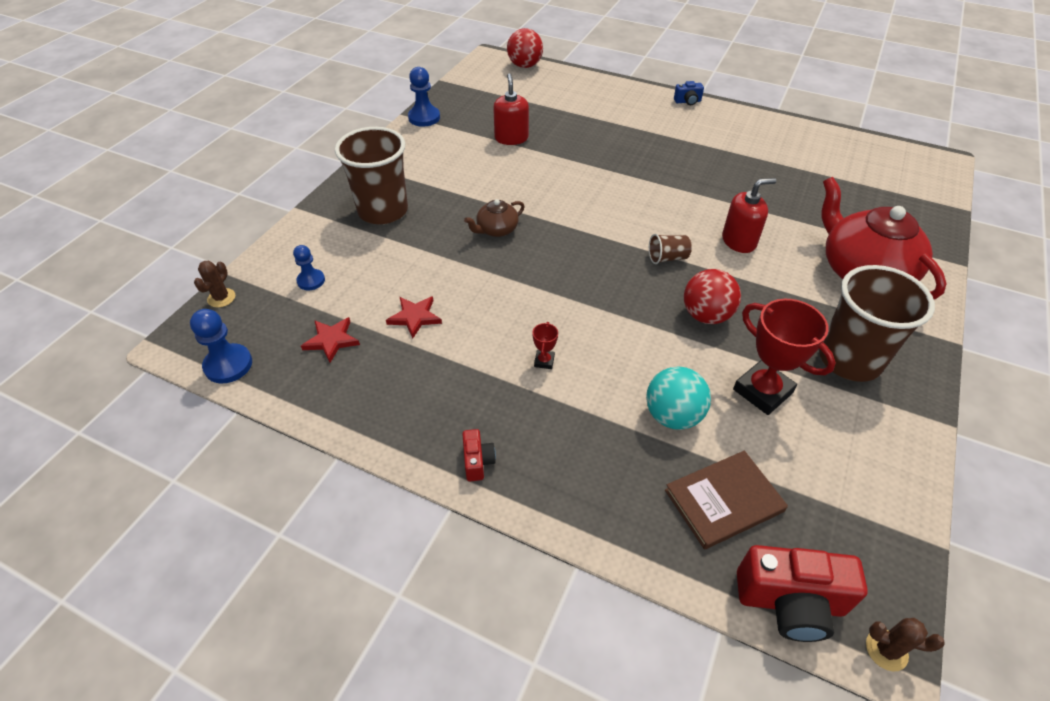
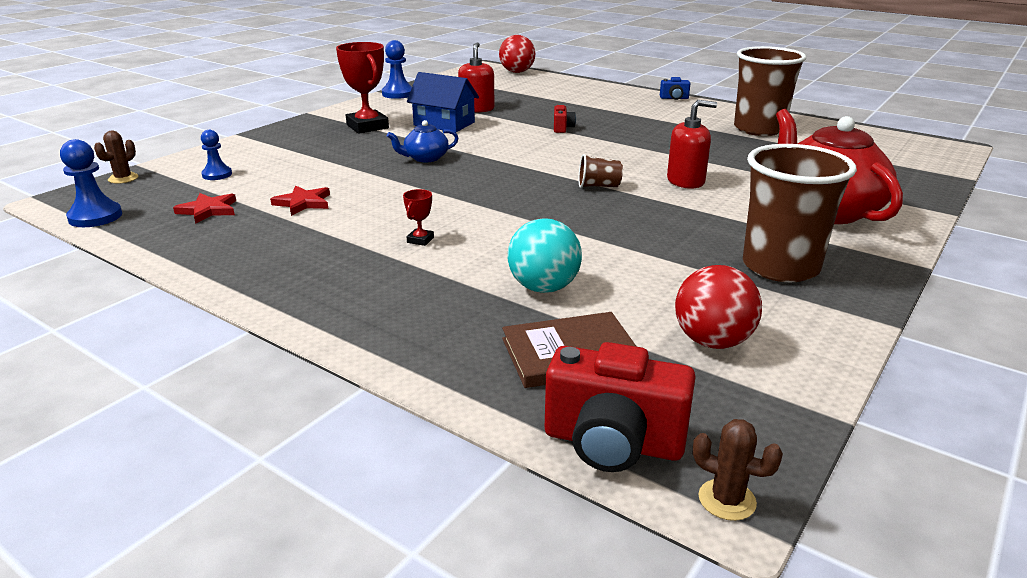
camera: 10 degrees right, 20 degrees down
brown cup [335,127,408,224] -> brown cup moved to [734,46,806,136]
red camera [463,429,496,481] -> red camera moved to [554,105,576,133]
brown teapot [464,199,525,237] -> blue teapot [387,120,458,162]
red ball [684,269,741,324] -> red ball moved to [675,265,762,349]
red trophy [733,299,836,415] -> red trophy moved to [336,42,389,134]
none -> blue house [407,72,479,132]

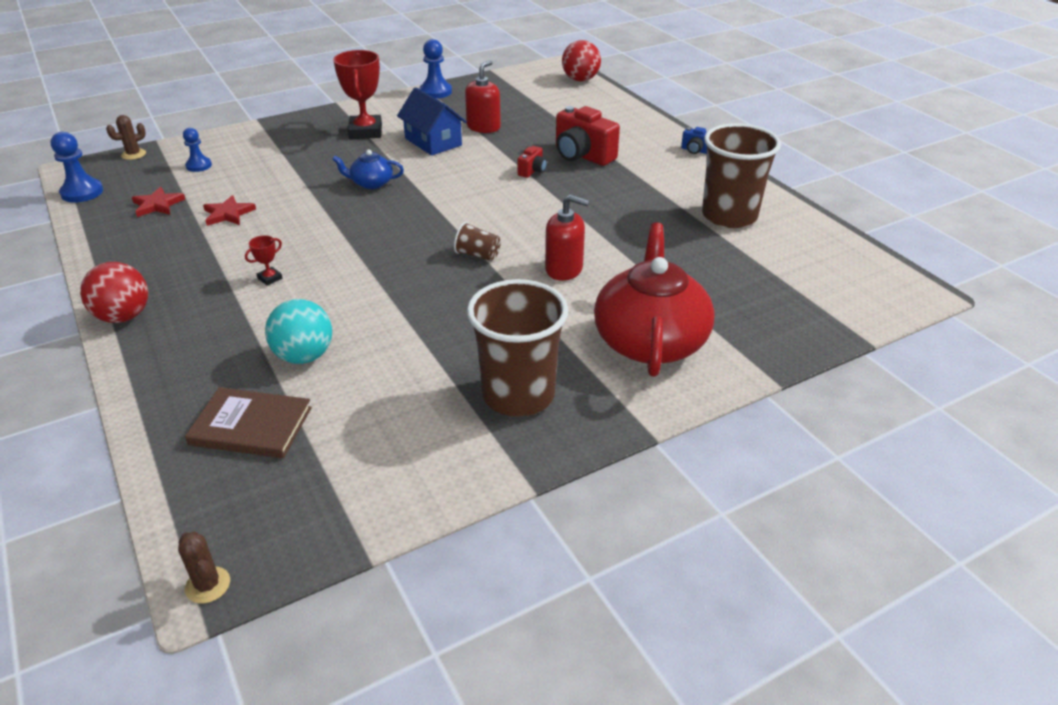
camera: 25 degrees right, 10 degrees up
red camera [545,342,696,472] -> red camera moved to [556,106,620,166]
red ball [675,265,762,349] -> red ball moved to [80,262,148,323]

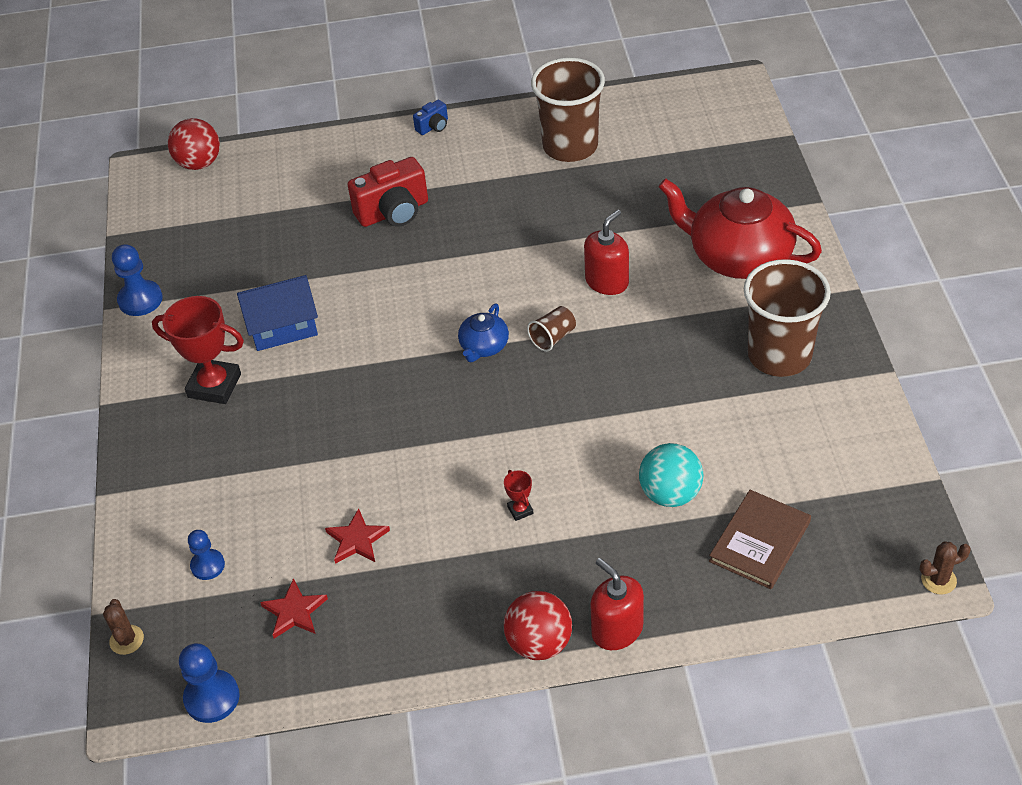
camera: 65 degrees left, 10 degrees up
blue teapot [332,150,404,189] -> blue teapot moved to [458,304,509,362]
red soap dispenser [465,60,501,133] -> red soap dispenser moved to [590,558,644,650]
red camera [518,146,547,178] -> none

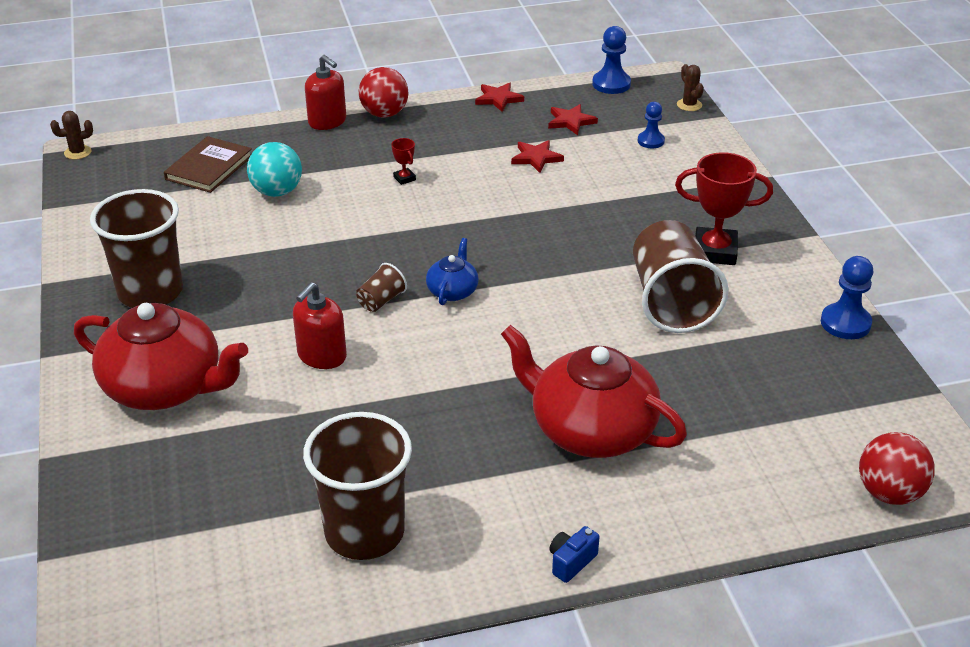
camera: 170 degrees right, 10 degrees down
blue house [237,275,318,351] -> brown cup [633,220,729,333]
red camera [347,157,428,227] -> red teapot [501,325,687,458]
none -> red star [475,83,524,112]

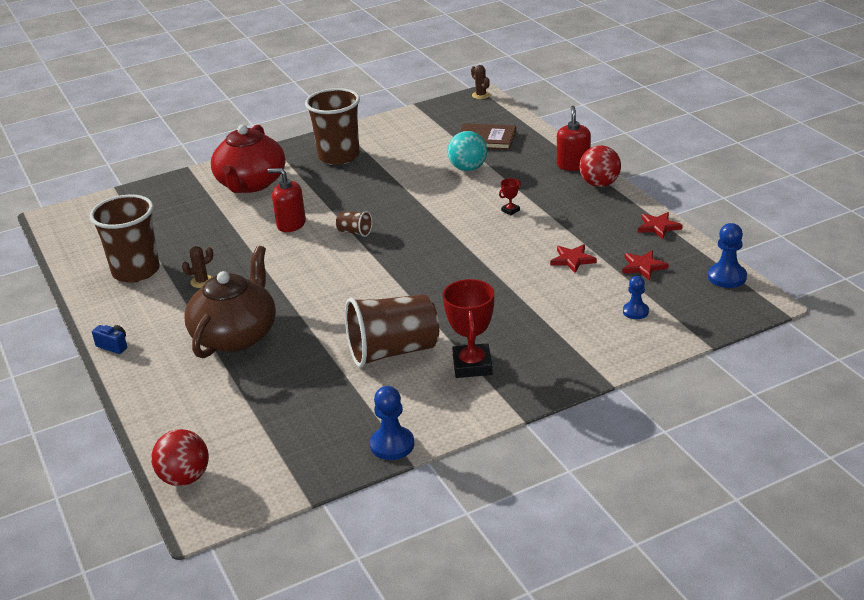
camera: 80 degrees right, 5 degrees down
red soap dispenser [305,55,346,130] -> red soap dispenser turned 150 degrees clockwise [557,106,591,171]
blue teapot [426,238,479,305] -> none
red teapot [501,325,687,458] -> brown teapot [184,245,276,359]
brown cactus [677,64,704,111] -> brown cactus moved to [182,246,213,288]

